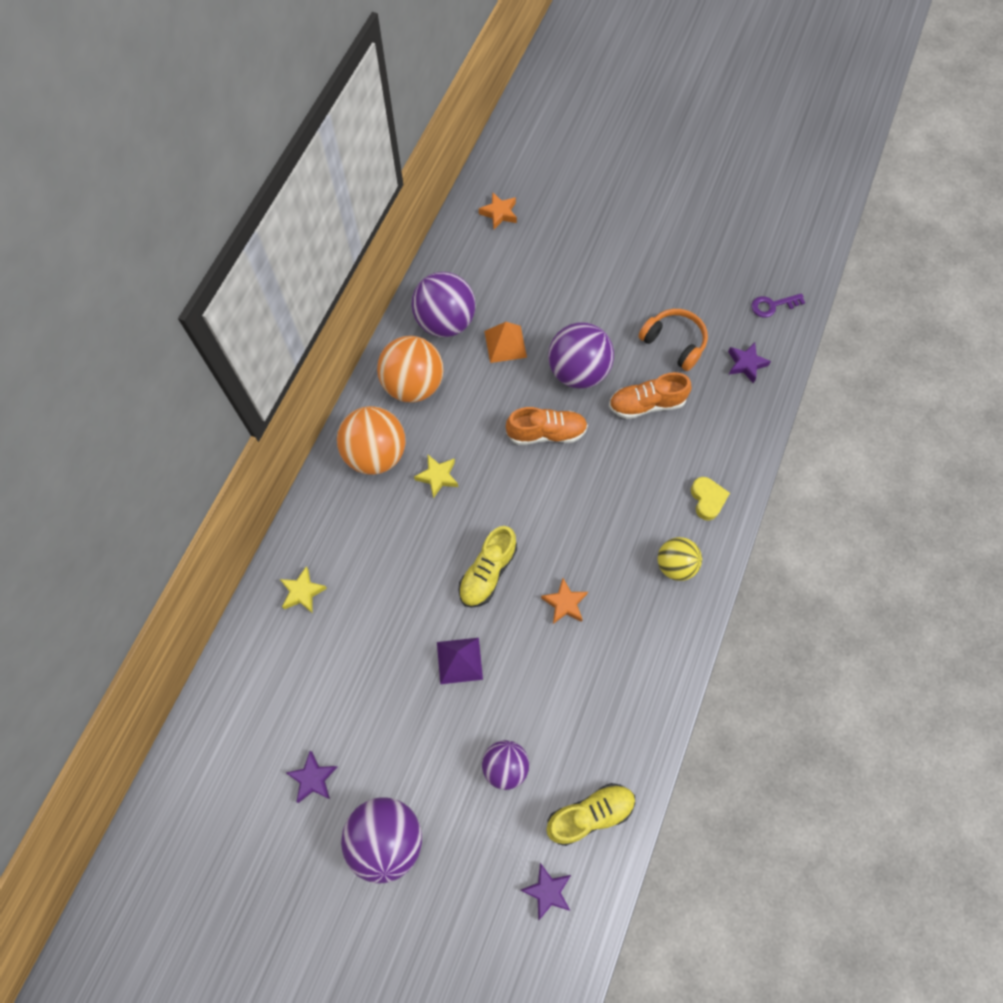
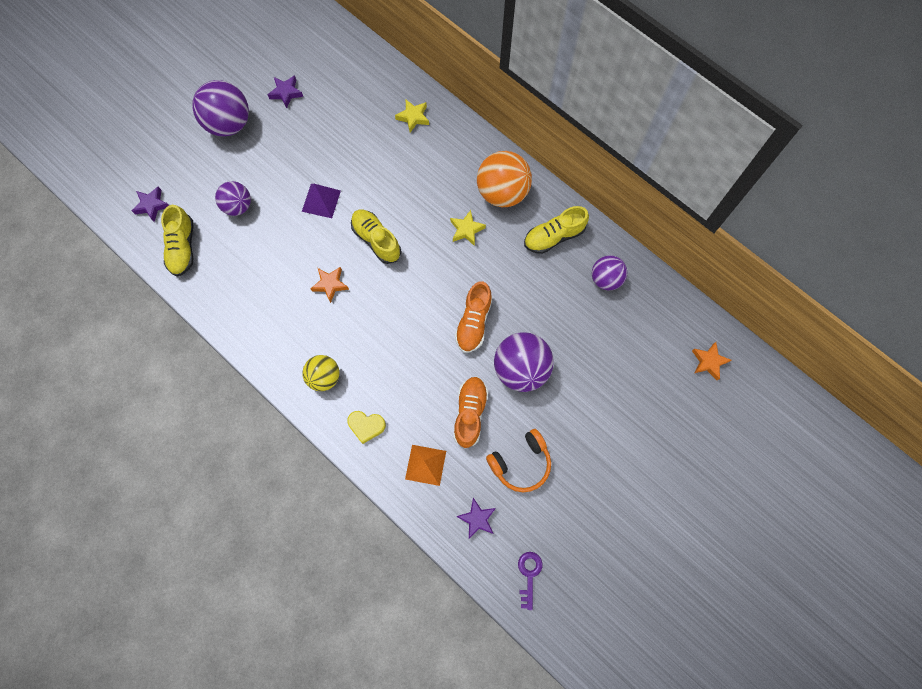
camera: 110 degrees right, 5 degrees up
orange ball [377,336,444,402] -> yellow shoe [524,206,589,254]
purple ball [411,272,476,337] -> purple ball [592,255,627,290], size x0.62
orange pyramid [484,322,527,363] -> orange pyramid moved to [405,445,446,486]

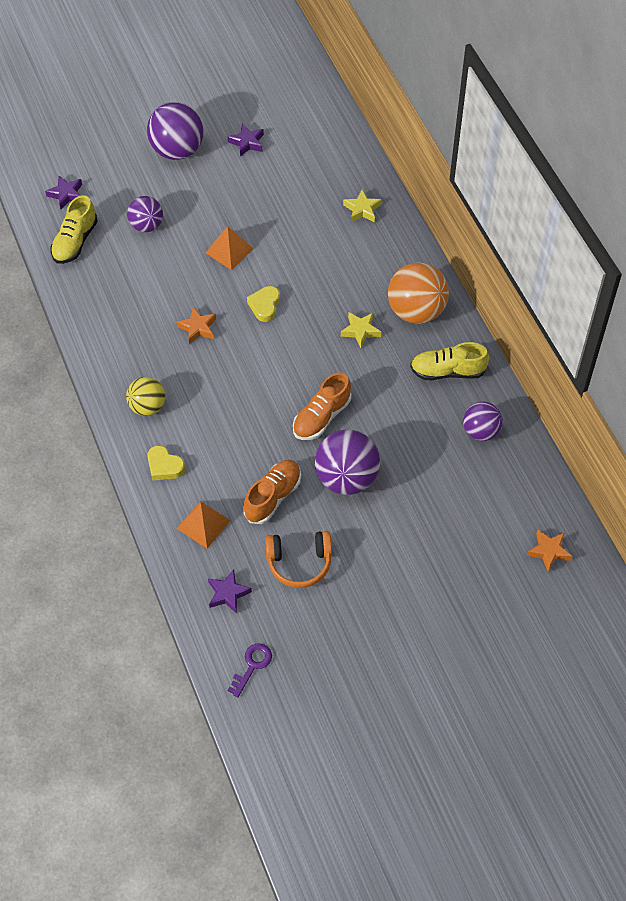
camera: 25 degrees right, 15 degrees down
purple pyramid [302,184,341,218] -> orange pyramid [206,226,254,270]
yellow shoe [351,210,401,264] -> yellow heart [247,286,280,322]

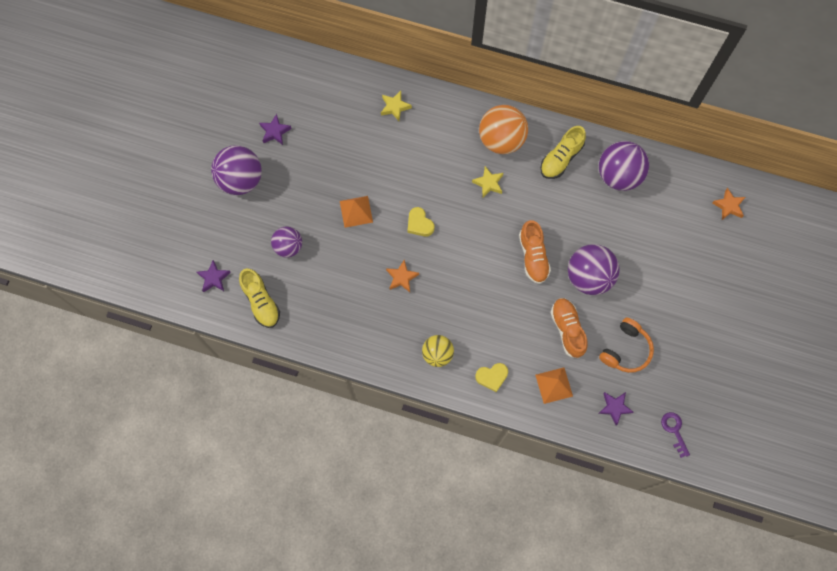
camera: 50 degrees left, 15 degrees up
purple ball [463,402,503,441] -> purple ball [599,141,649,191], size x1.61

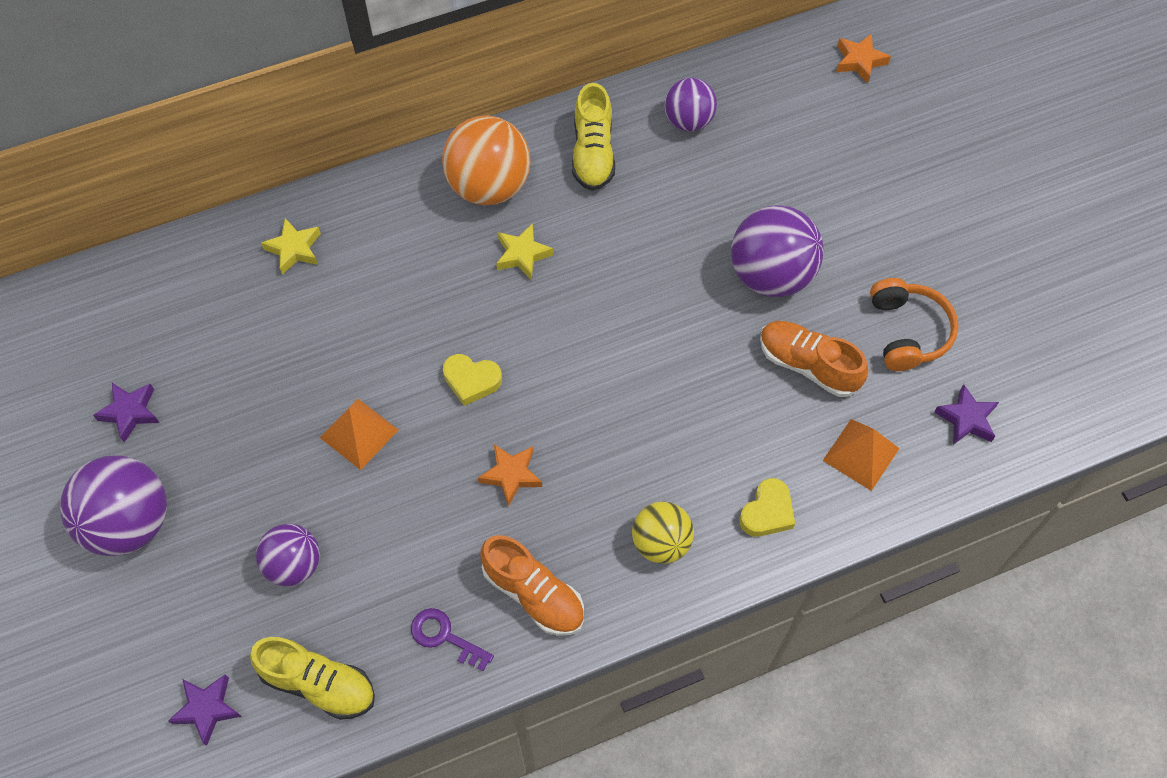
camera: 40 degrees left, 10 degrees down
orange shoe [519,220,551,284] -> orange shoe moved to [480,535,584,636]
purple ball [599,141,649,191] -> purple ball [664,78,717,132], size x0.62
purple key [661,412,690,458] -> purple key moved to [411,608,494,671]

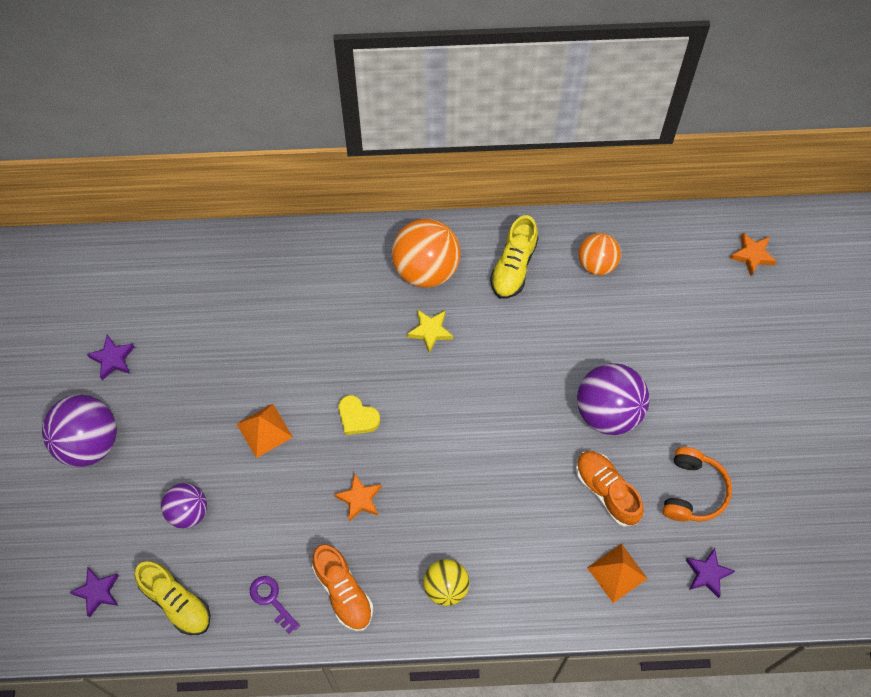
camera: 20 degrees right, 5 degrees up
yellow star [261,218,321,275] -> none
purple ball [664,78,717,132] -> orange ball [578,233,621,275]
yellow heart [739,478,795,537] -> none

